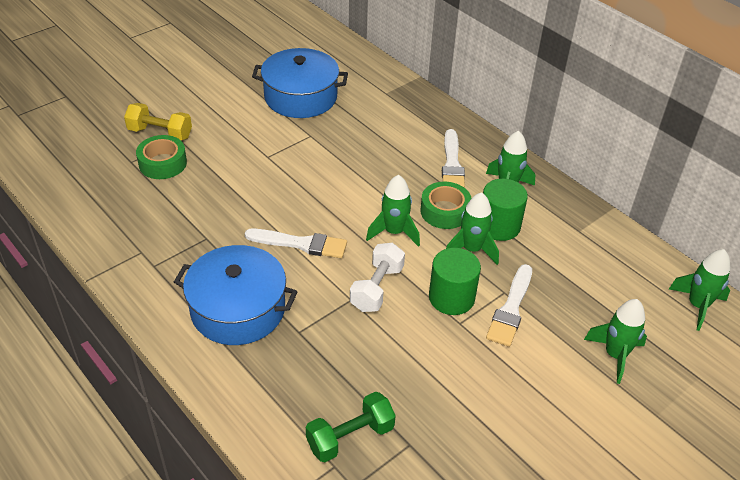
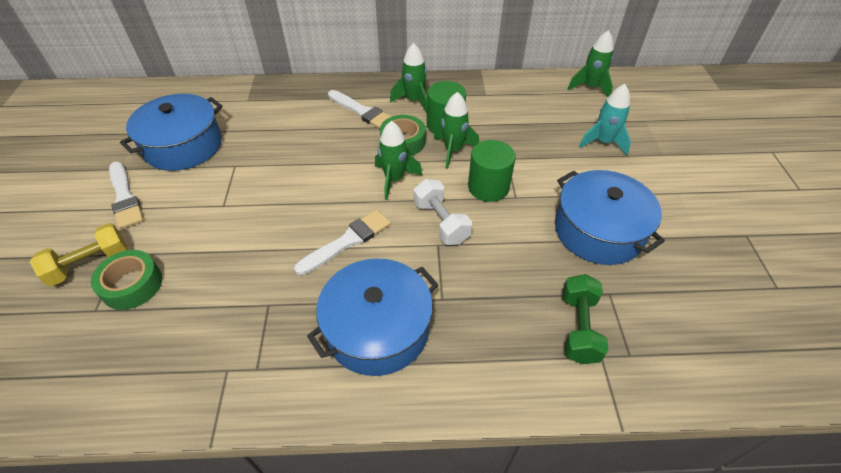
camera: 50 degrees left, 5 degrees up
white brush [486,264,532,347] -> white brush moved to [109,162,143,229]
green rocket [584,299,647,384] -> turquoise rocket [579,84,631,156]
none -> blue pot [555,170,665,265]

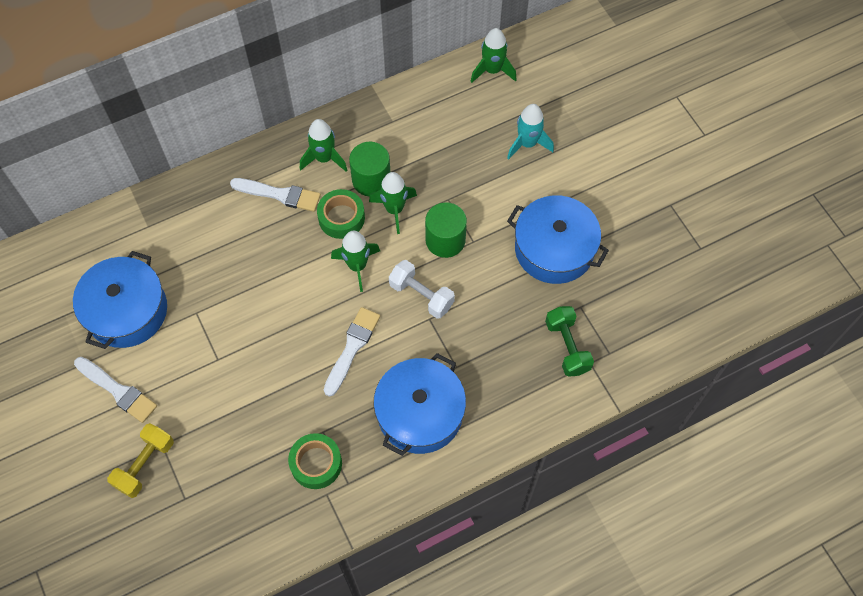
camera: 25 degrees left, 15 degrees up
green tape [91,250,162,310] -> green tape moved to [288,433,342,489]

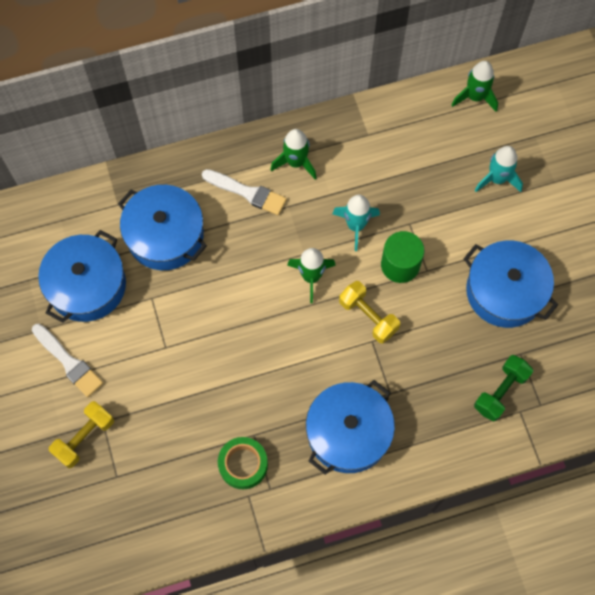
camera: 10 degrees right, 5 degrees up
green tape [317,189,365,239] -> none
white brush [324,307,380,397] -> none
green cylinder [349,142,390,197] -> none
green rocket [369,172,417,234] -> turquoise rocket [332,195,380,251]
white dumbbell [389,260,455,319] -> yellow dumbbell [339,281,400,343]
green dumbbell [545,306,594,377] -> green dumbbell turned 45 degrees clockwise [474,355,533,422]
none -> blue pot [118,185,207,270]

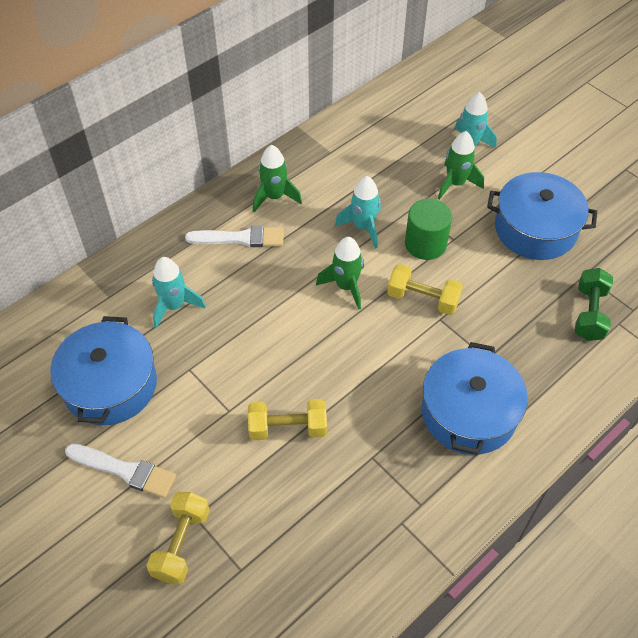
camera: 25 degrees left, 15 degrees down
blue pot [118,185,207,270] -> turquoise rocket [152,257,206,329]
green tape [218,437,268,489] -> none
green rocket [451,61,498,112] -> green rocket moved to [438,131,484,200]
none -> yellow dumbbell [248,399,327,440]

